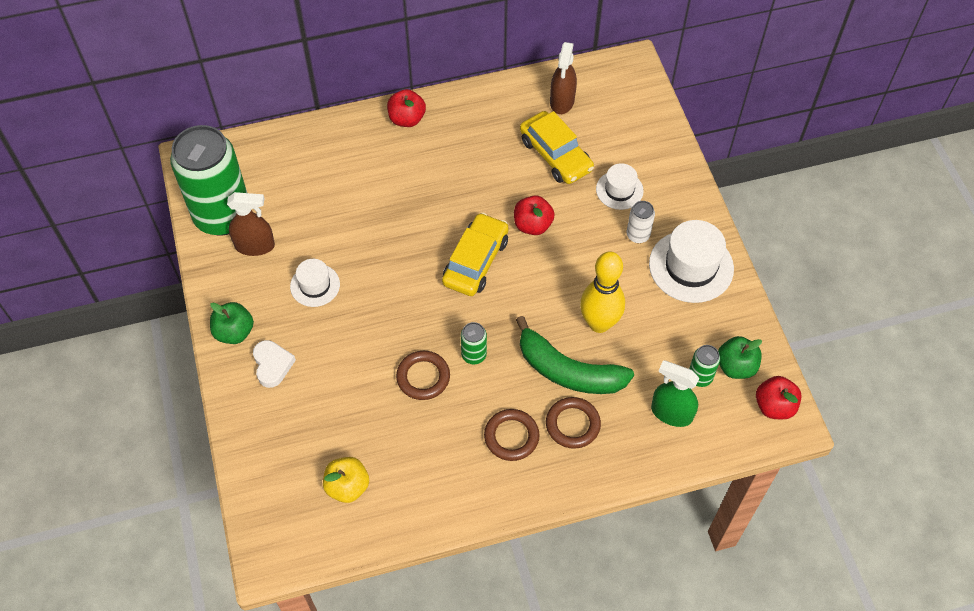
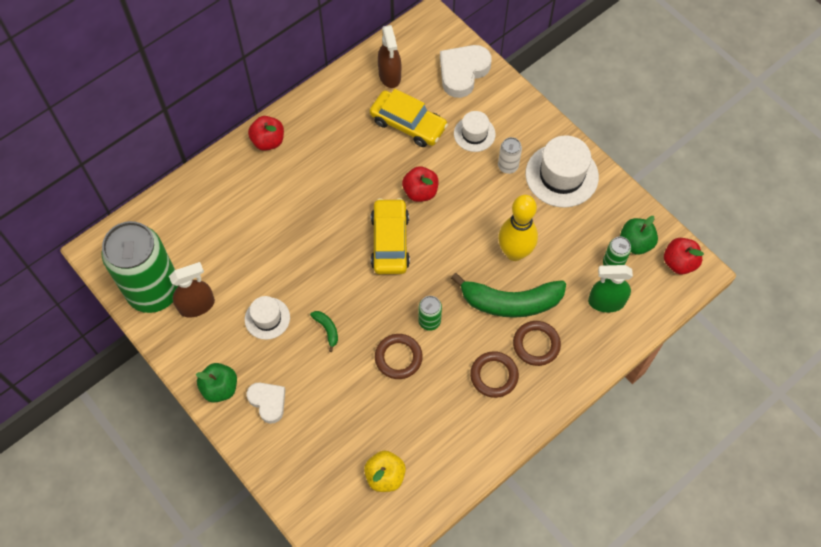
camera: 25 degrees left, 5 degrees up
none -> green banana [310,311,338,352]
none -> white heart [440,45,491,98]

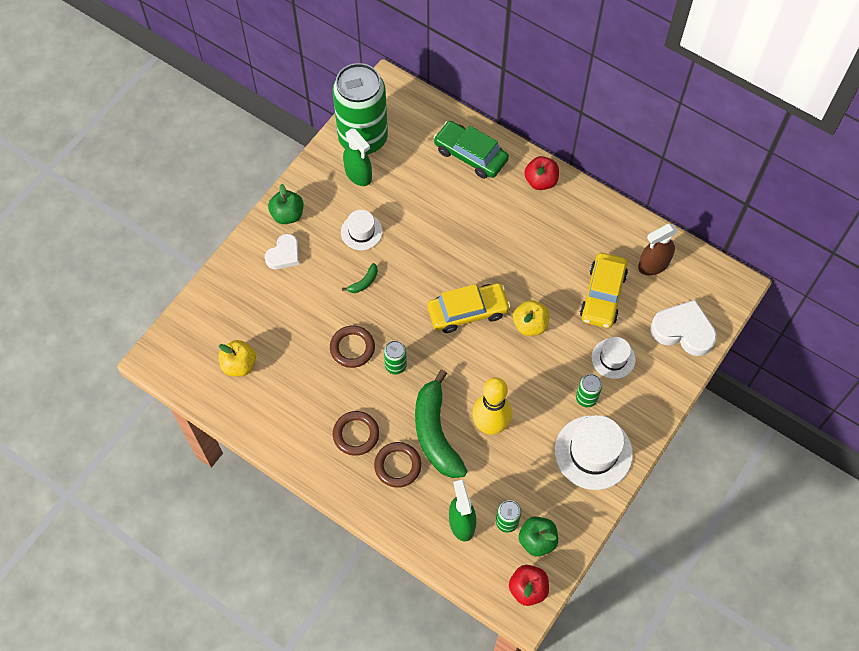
camera: 75 degrees right, 0 degrees up
brown spray bottle [169,262,215,317] -> green spray bottle [343,128,372,186]
red apple [402,166,439,202] -> yellow apple [513,300,550,336]
white can [498,137,522,174] -> green can [576,374,602,407]
none -> green car [433,121,509,179]

